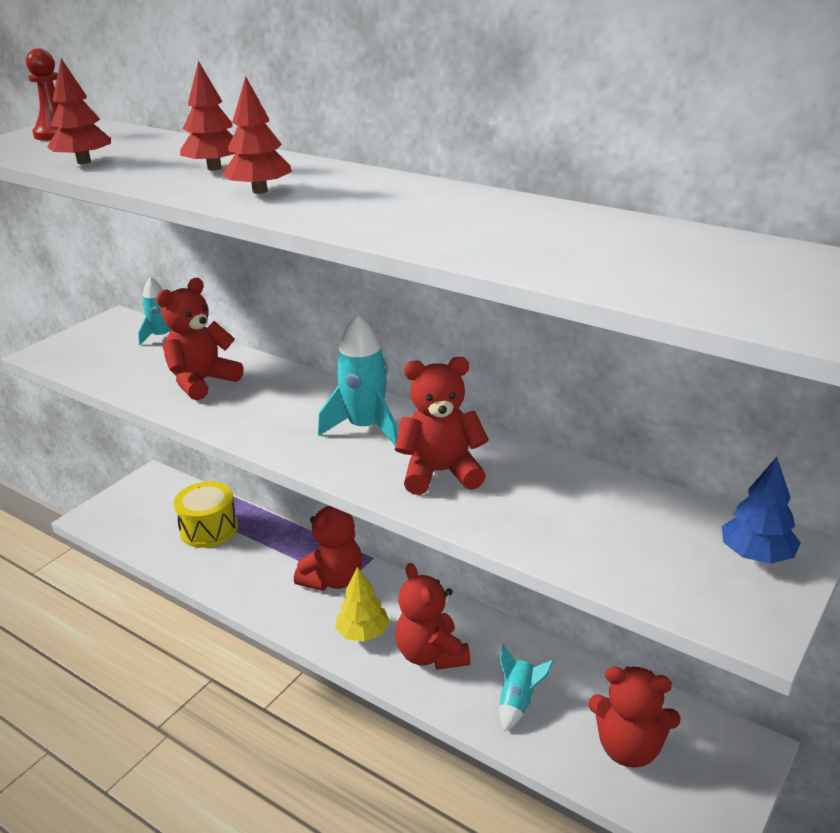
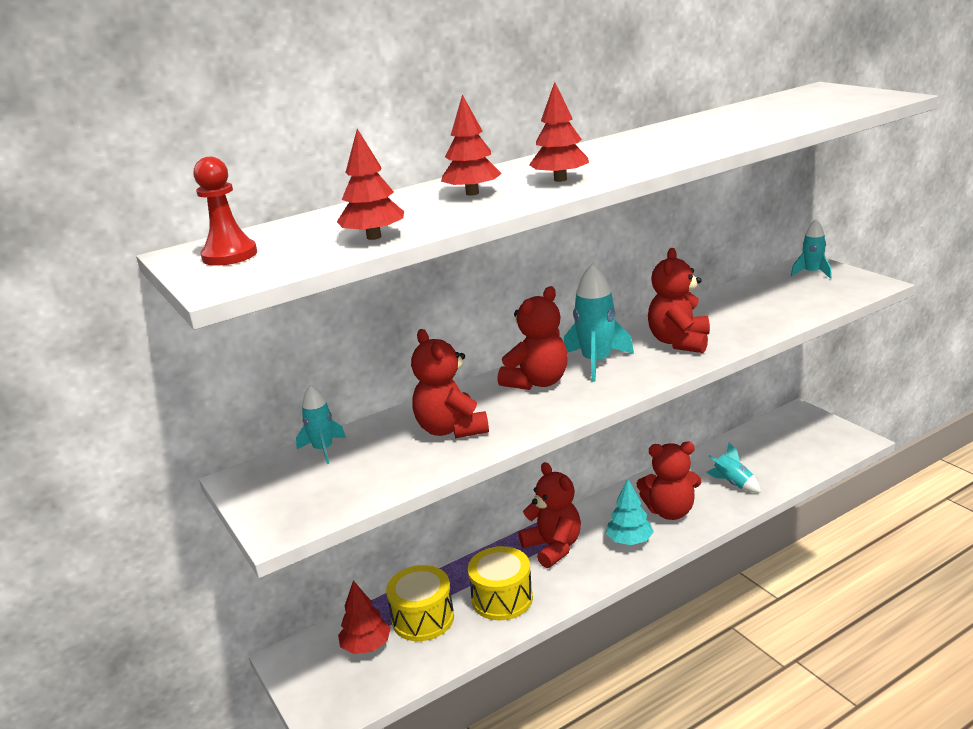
camera: 65 degrees left, 5 degrees down
yellow tree [335,567,390,642] -> turquoise tree [606,479,654,545]
red teddy bear [588,666,681,768] -> red teddy bear moved to [497,286,568,390]
blue tree [722,457,801,564] -> turquoise rocket [791,219,832,279]
none -> red tree [338,580,391,654]
none -> yellow drum [468,546,533,620]

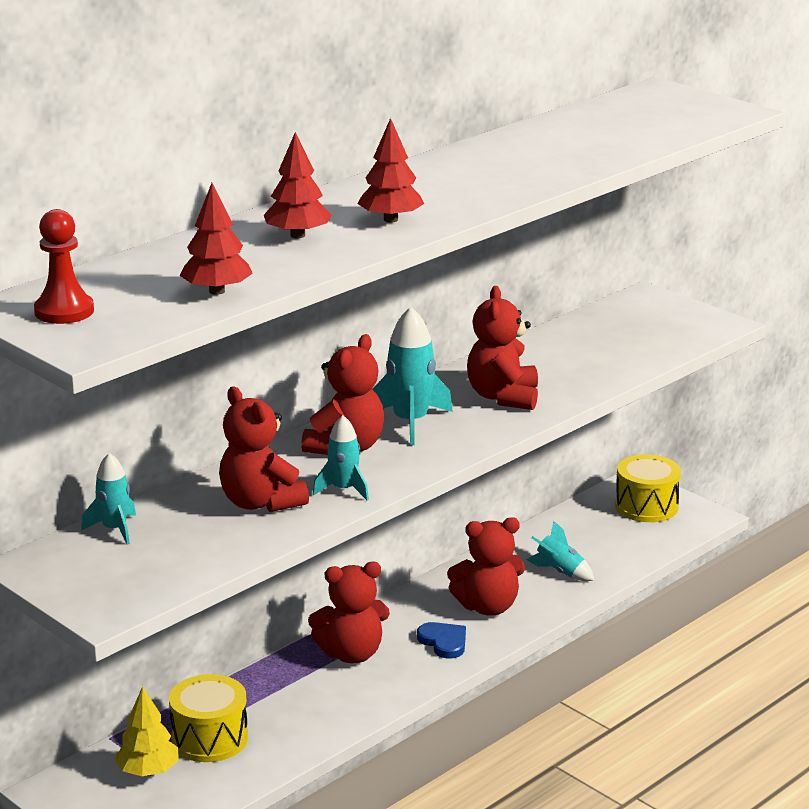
camera: 15 degrees left, 0 degrees up
red tree [338,580,391,654] -> yellow tree [115,686,179,776]
yellow drum [468,546,533,620] -> yellow drum moved to [615,454,681,522]
red teddy bear [518,462,581,568] -> red teddy bear turned 120 degrees clockwise [308,562,390,663]
turquoise tree [606,479,654,545] -> blue heart [417,622,466,659]
turquoise rocket [791,219,832,279] -> turquoise rocket moved to [313,415,369,501]

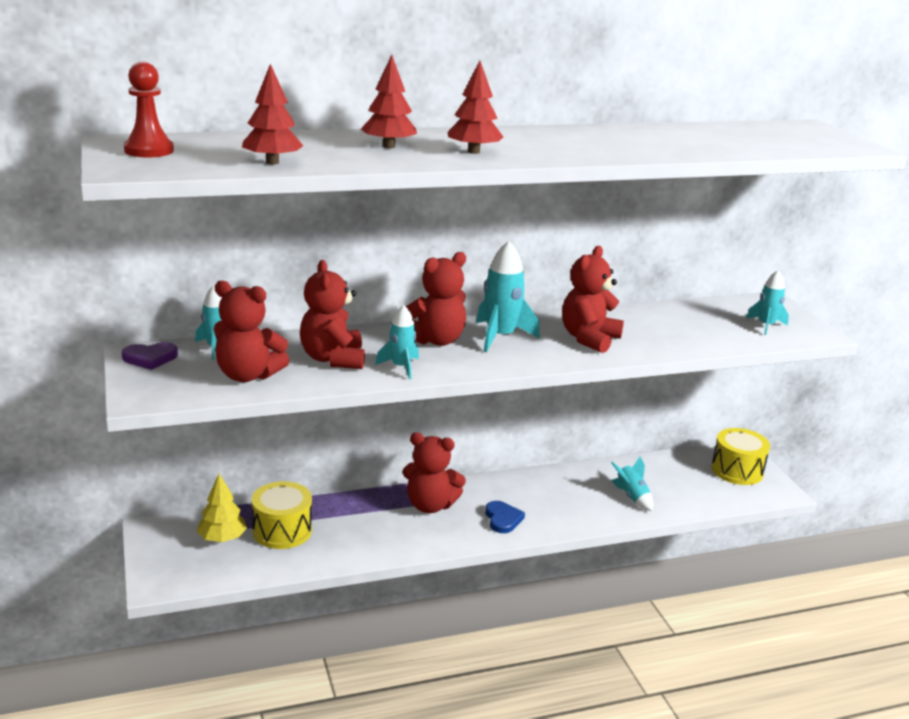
camera: 25 degrees right, 0 degrees up
red teddy bear [447,517,525,616] -> red teddy bear moved to [213,280,290,382]
none -> purple heart [122,342,178,370]
none -> turquoise rocket [746,270,789,335]

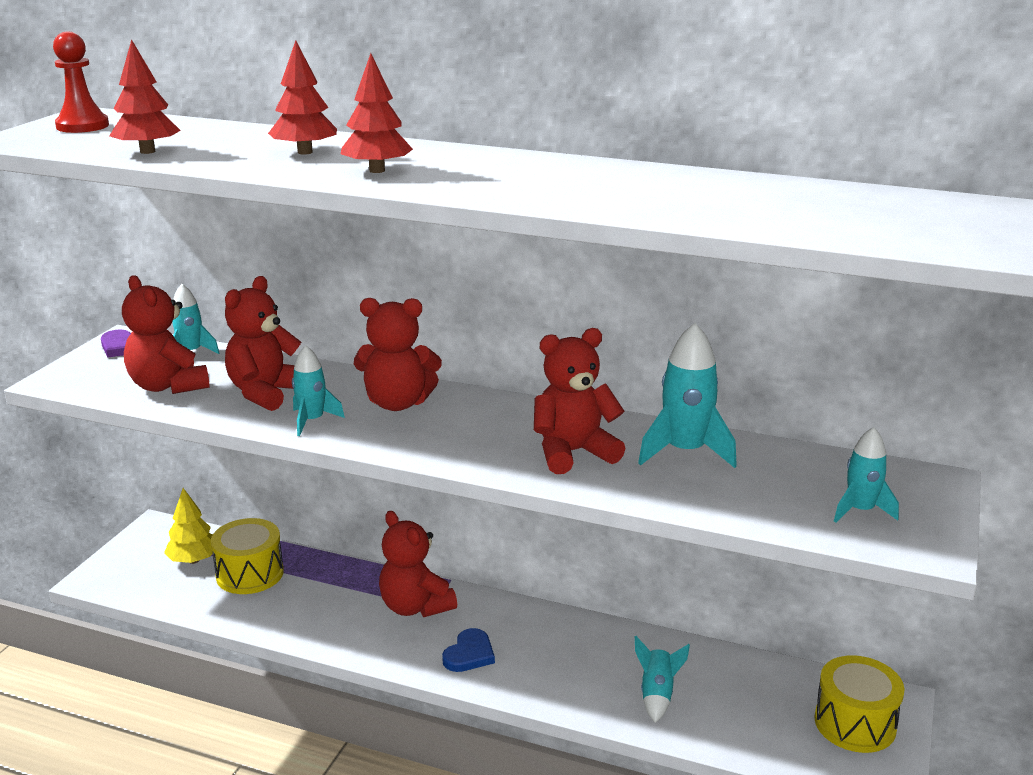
camera: 40 degrees right, 0 degrees up
turquoise rocket [476,241,540,353] -> turquoise rocket moved to [638,323,737,468]

